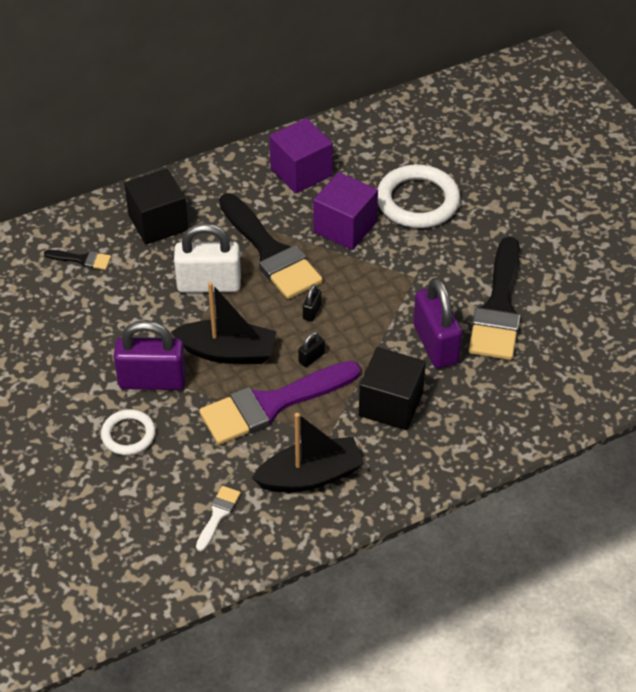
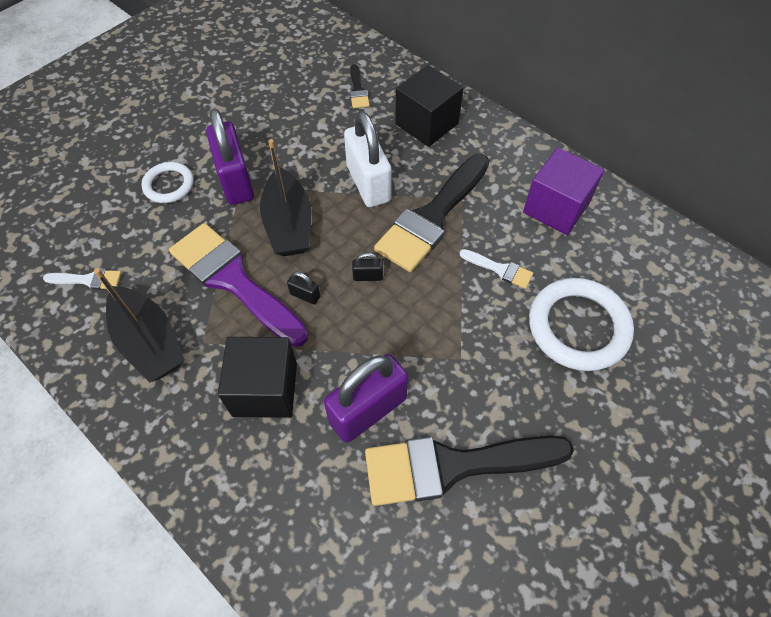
camera: 70 degrees right, 10 degrees up
purple cube [313,172,378,250] -> white brush [460,249,533,289]

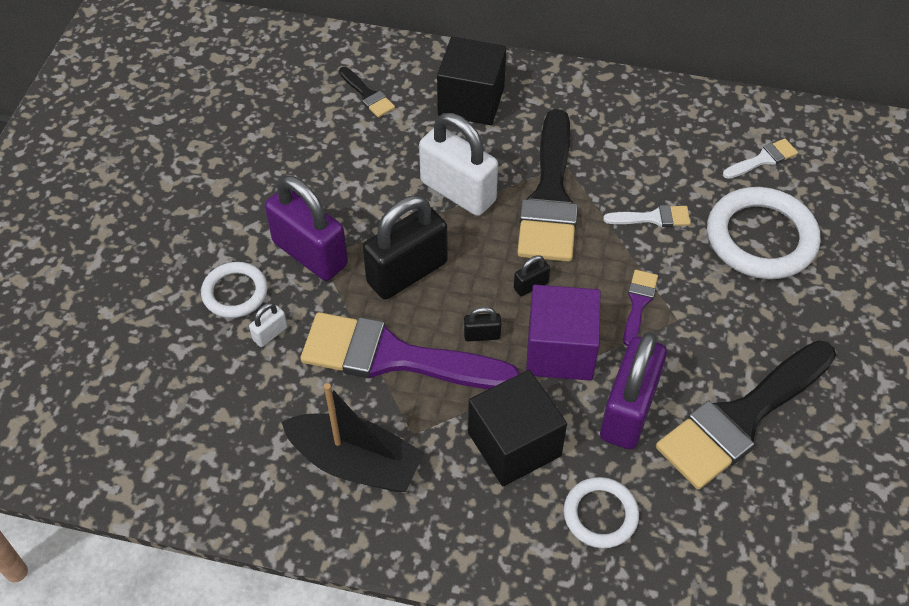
camera: 30 degrees left, 5 degrees down
white brush [43,269,121,290] -> white brush moved to [723,138,798,179]
black boat [260,139,311,256] -> black padlock [363,196,448,300]
purple cube [523,147,605,235] -> purple cube moved to [526,285,600,381]
none -> white padlock [249,303,287,347]
none -> white ring [564,477,639,548]
none -> purple brush [623,270,658,346]

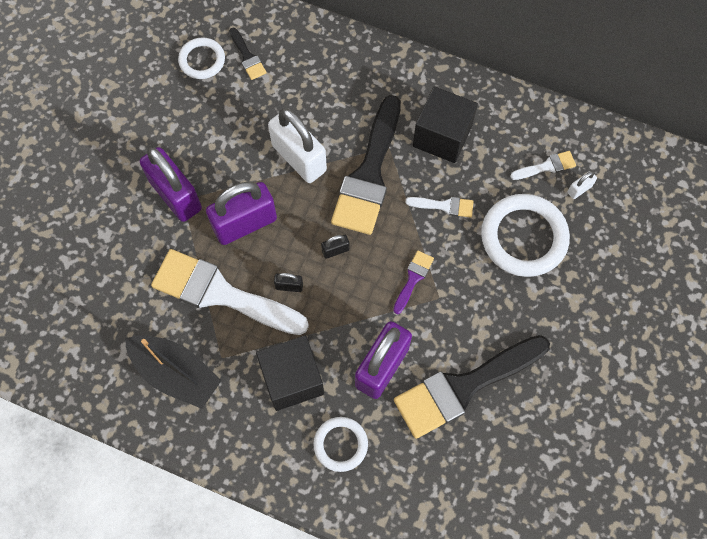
camera: 10 degrees right, 15 degrees up
white ring [201,262,268,318] -> white ring moved to [178,38,225,79]
white padlock [249,303,287,347] -> white padlock moved to [568,171,597,199]
purple brush [301,312,520,389] -> white brush [151,249,309,335]
black padlock [363,196,448,300] -> purple padlock [206,182,277,245]
black cube [437,37,506,125] -> black cube moved to [413,86,478,163]
purple cube [526,285,600,381] -> none

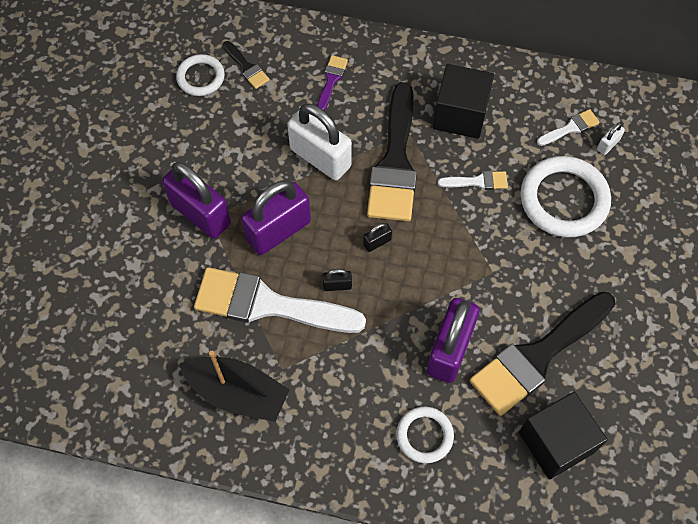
camera: 10 degrees left, 5 degrees down
black cube [256,335,324,411] -> black cube moved to [519,391,608,480]
purple brush [393,251,434,314] -> purple brush moved to [317,55,348,110]

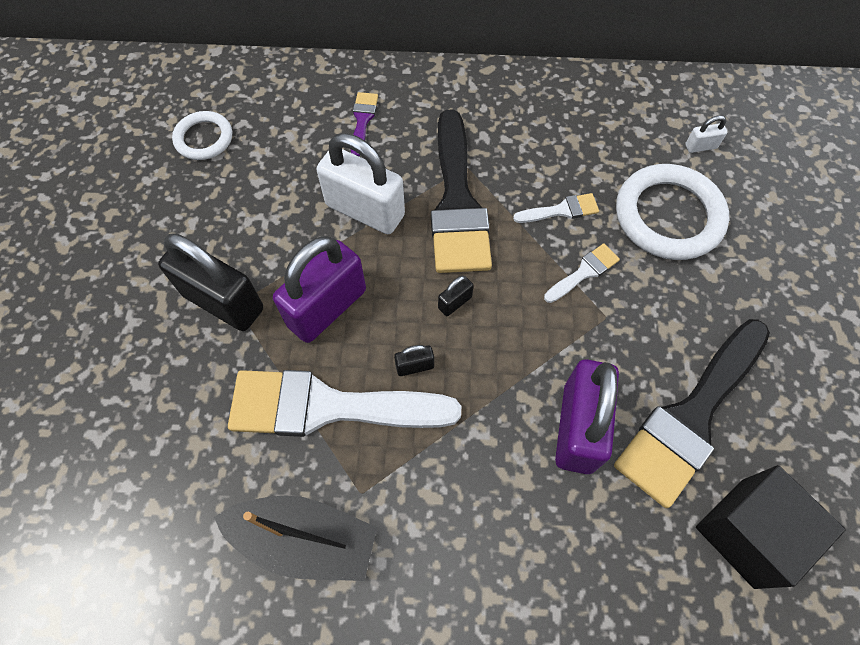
camera: 10 degrees left, 0 degrees up
purple padlock [162,162,231,239] -> black padlock [158,233,263,331]
black brush [223,41,270,89] -> none
white ring [396,407,454,463] -> none
black cube [433,64,494,139] -> none
white brush [537,109,600,146] -> white brush moved to [544,243,620,303]
white padlock [597,122,625,155] -> white padlock turned 45 degrees clockwise [685,115,727,153]

